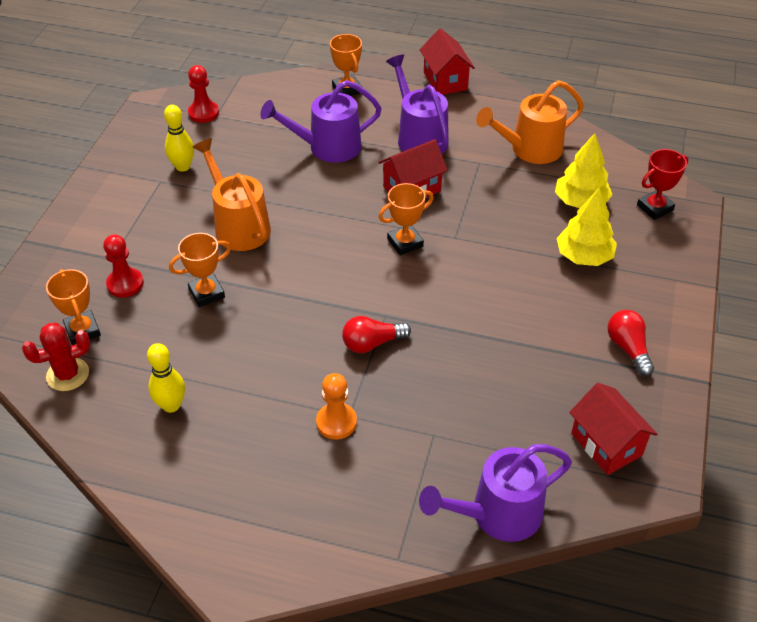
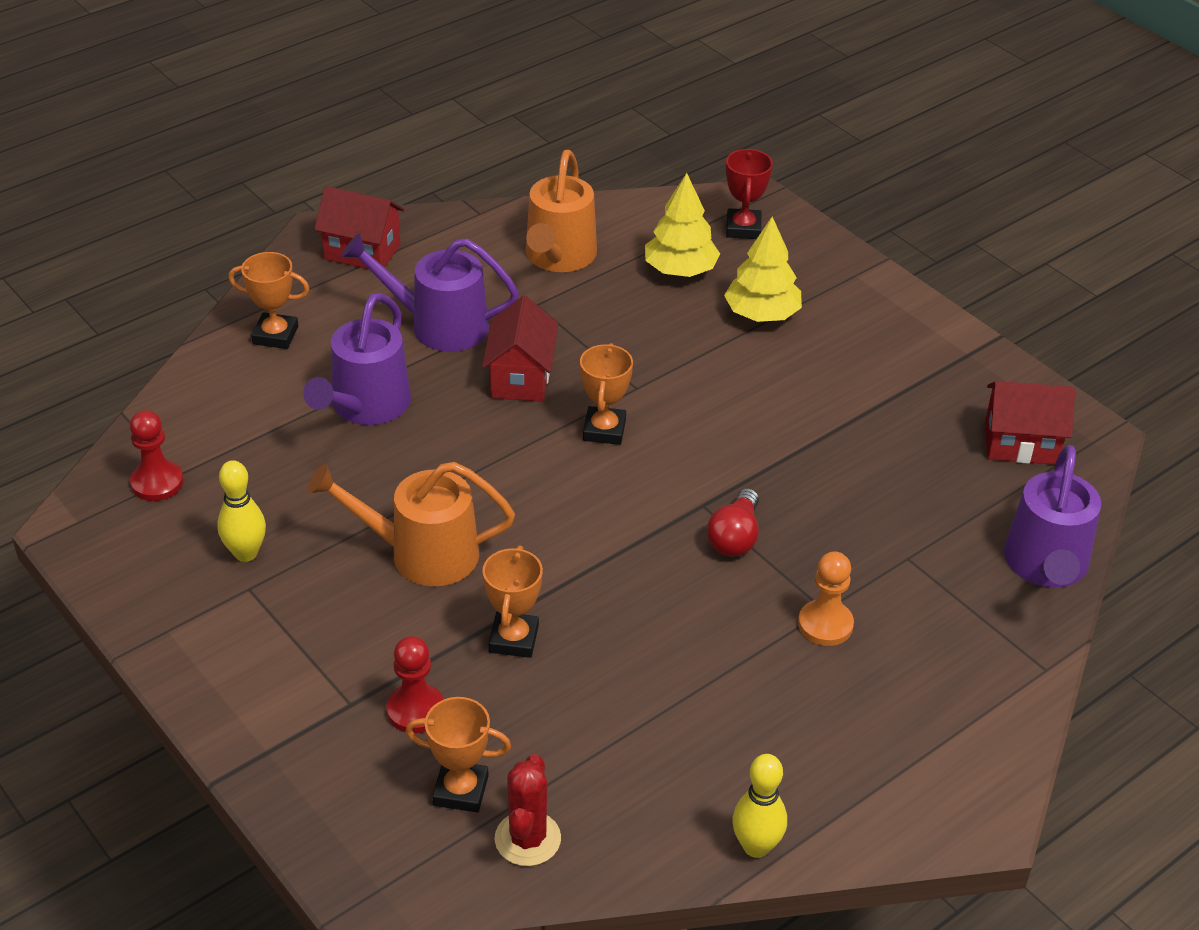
camera: 55 degrees left, 5 degrees down
yellow bowling pin [147,343,185,413] -> yellow bowling pin moved to [732,754,787,858]
red light bulb [607,310,654,376] -> none

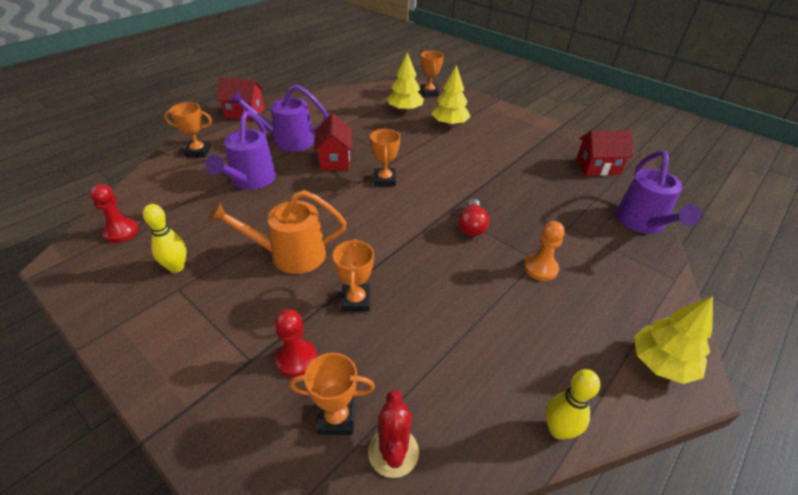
camera: 10 degrees left, 0 degrees up
orange watering can [526,150,597,272] -> none
red trophy [726,149,773,239] -> orange trophy [421,51,444,96]
none -> yellow tree [634,296,713,384]

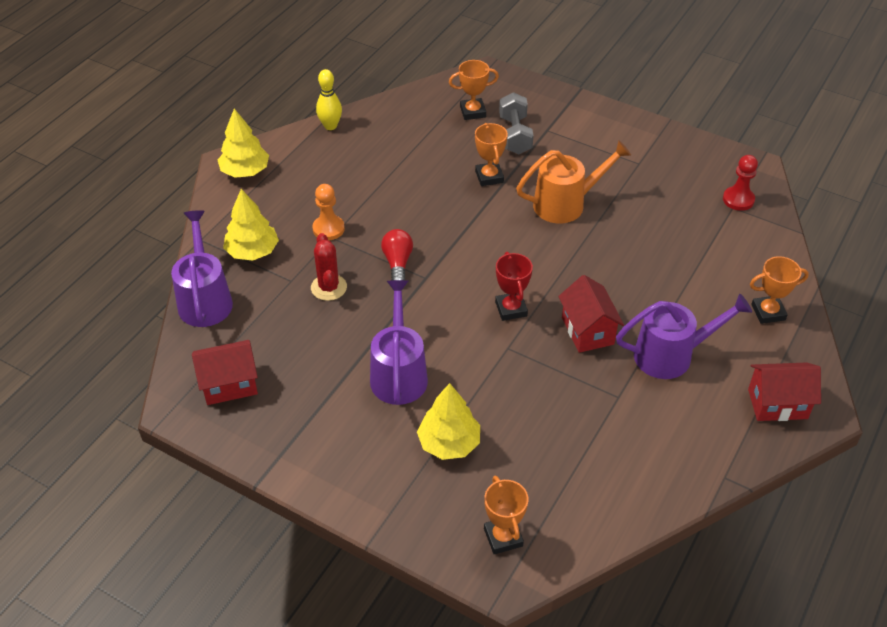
camera: 170 degrees right, 5 degrees up
yellow bowling pin [143,204,187,273] -> none
purple watering can [205,111,276,190] -> purple watering can moved to [370,280,428,405]
red pawn [275,309,317,377] -> grey dumbbell [499,92,534,154]
red cactus [368,390,419,478] -> red cactus moved to [311,233,347,301]
orange trophy [370,129,400,186] -> red trophy [495,252,533,321]
yellow tree [387,52,424,112] -> yellow tree moved to [223,189,279,261]

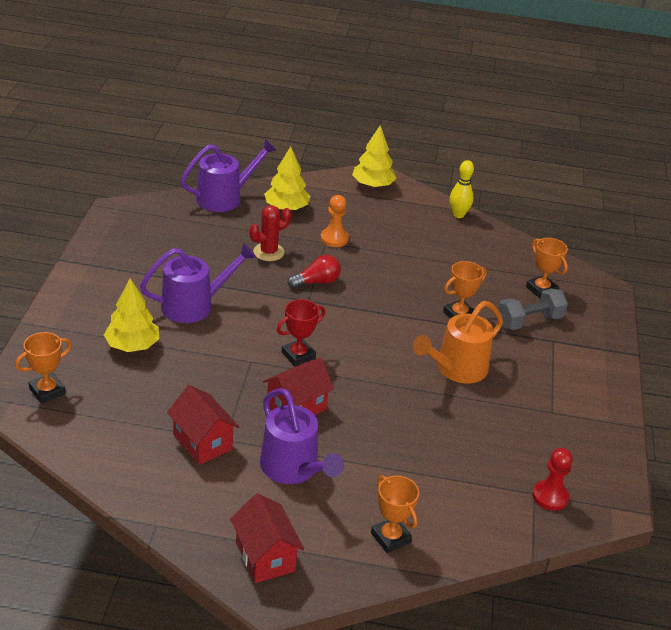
camera: 65 degrees right, 10 degrees down
red house [192,340,258,405] -> red house moved to [167,385,239,465]
orange watering can [516,140,631,223] -> orange watering can turned 90 degrees clockwise [413,301,503,384]

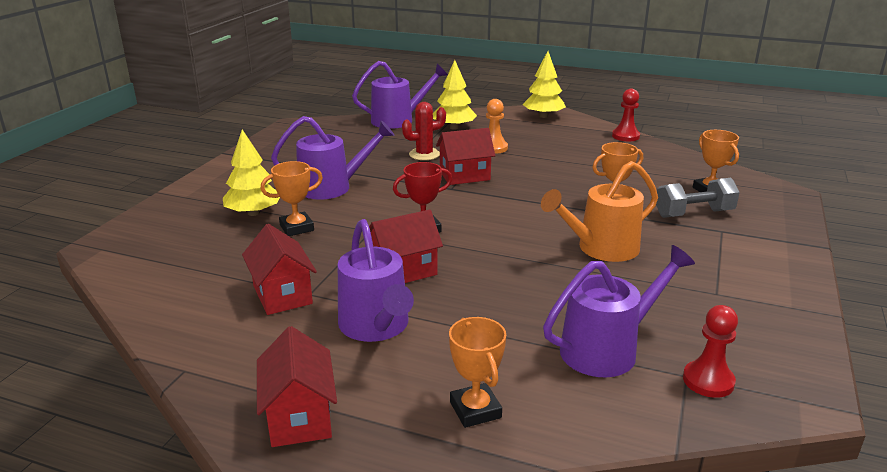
camera: 15 degrees right, 10 degrees down
orange trophy [15,332,72,404] -> orange trophy moved to [261,161,323,236]
red light bulb [288,255,341,288] -> red house [436,128,496,185]
yellow bowling pin [449,160,474,218] -> red pawn [612,89,640,141]
none -> purple watering can [543,245,695,377]

